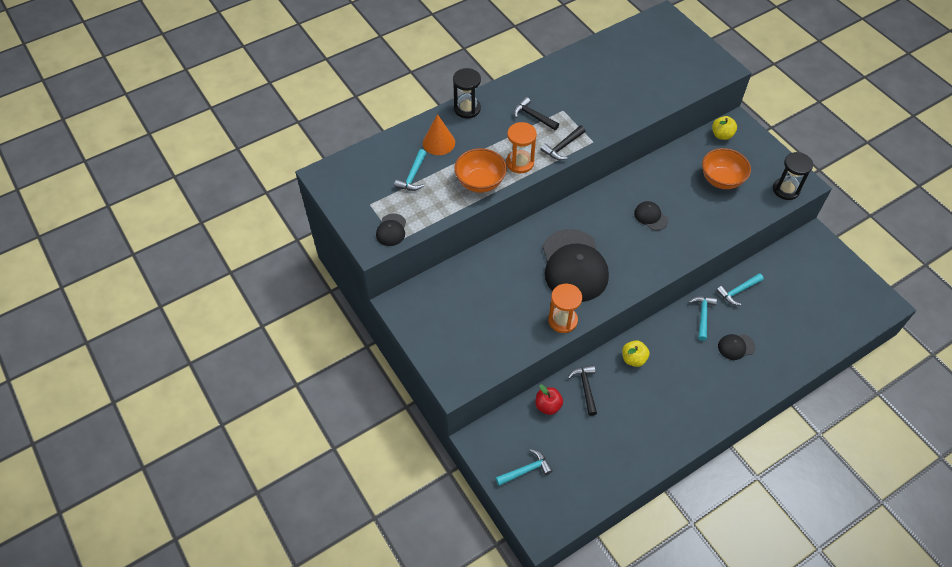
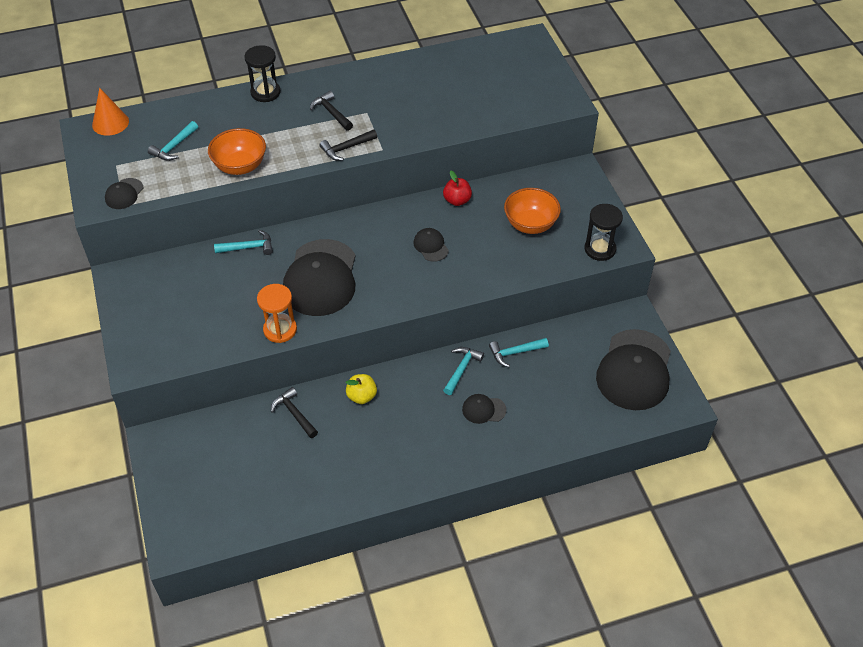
camera: 15 degrees right, 5 degrees down
orange cone [423,114,455,155] -> orange cone moved to [92,88,129,136]
turquoise hammer [496,449,553,486] -> turquoise hammer moved to [214,230,273,255]
orange hourglass [506,122,537,173] -> none
red apple [535,384,563,415] -> red apple moved to [443,171,472,206]
black hammer [568,365,597,416] -> black hammer turned 45 degrees counterclockwise [271,387,318,438]
yellow apple [712,116,737,140] -> none
none -> black cap [596,329,671,410]

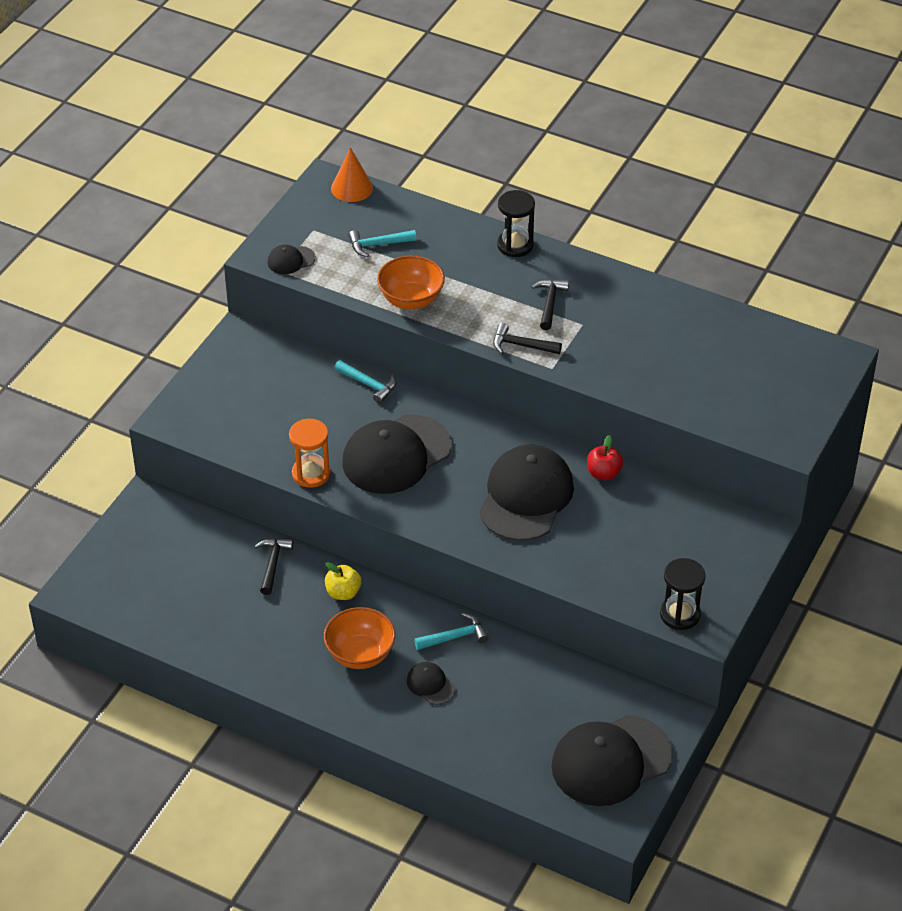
camera: 45 degrees right, 5 degrees down
black cap [414,228,449,262] -> black cap [479,445,574,541], size x2.28
turquoise hammer [489,338,549,367] -> none
orange bowl [504,188,561,234] -> orange bowl moved to [324,607,396,669]

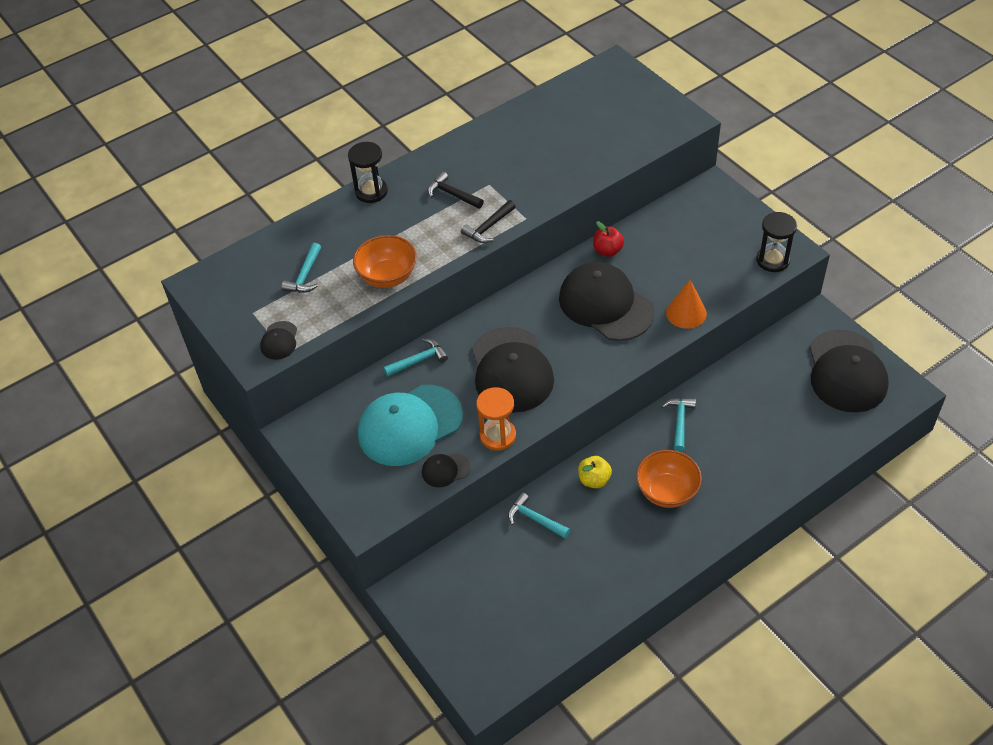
camera: 60 degrees left, 5 degrees up
black hammer [254,538,294,595] -> turquoise hammer [508,492,570,538]
orange cone [331,147,373,202] -> orange cone moved to [666,280,707,329]
black cap [407,662,455,705] -> black cap moved to [422,453,471,487]
none -> turquoise cap [358,385,463,466]

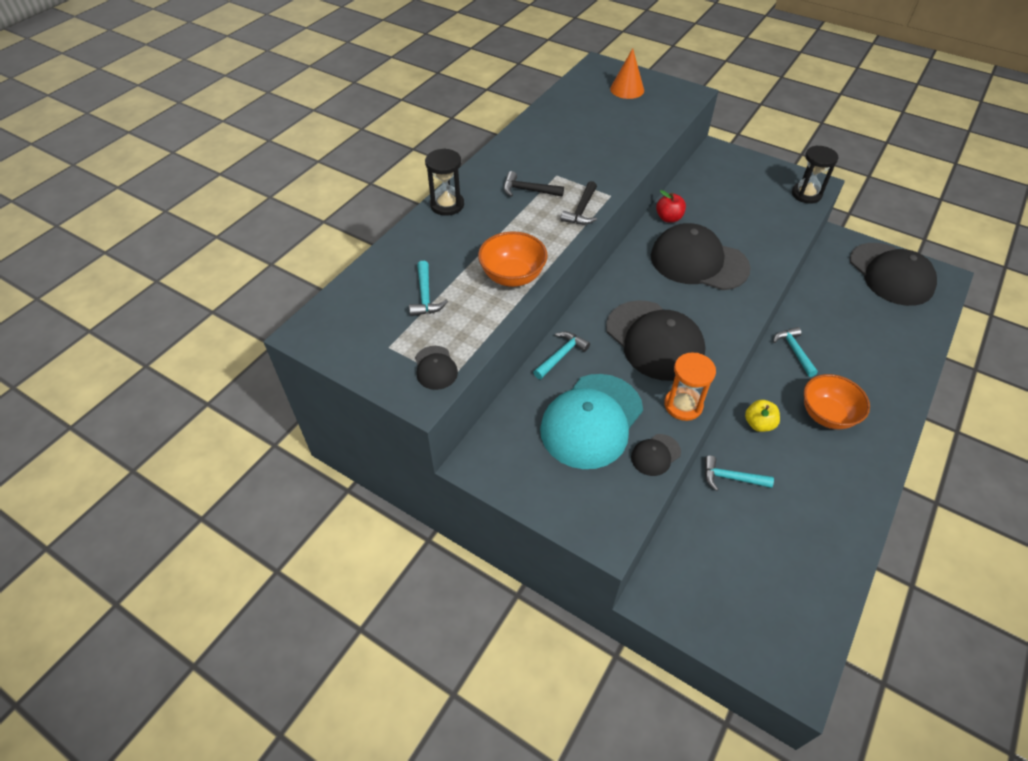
camera: 25 degrees left, 0 degrees up
orange cone [666,280,707,329] -> orange cone moved to [610,48,644,99]

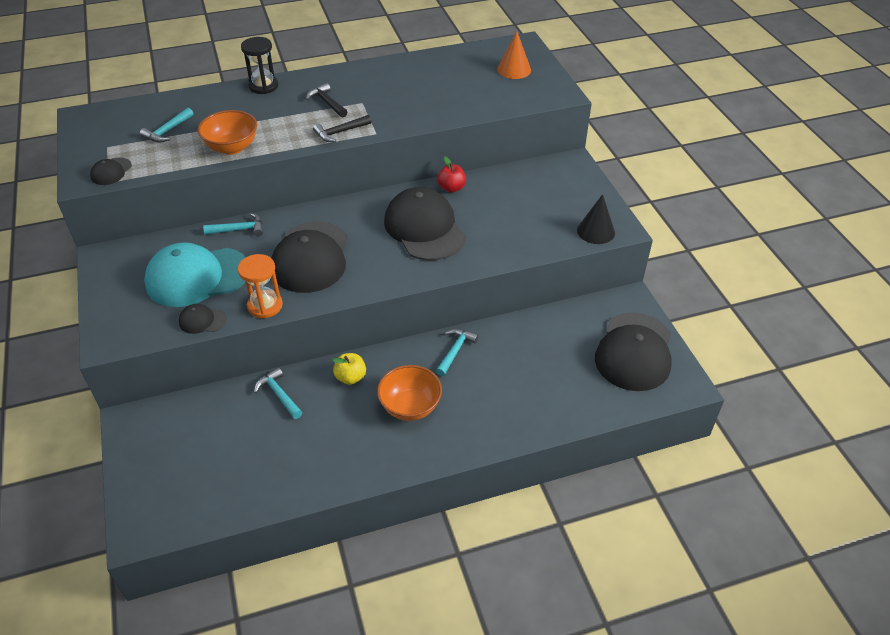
camera: 40 degrees right, 5 degrees down
black hourglass [792,146,838,204] -> black cone [577,194,615,244]

